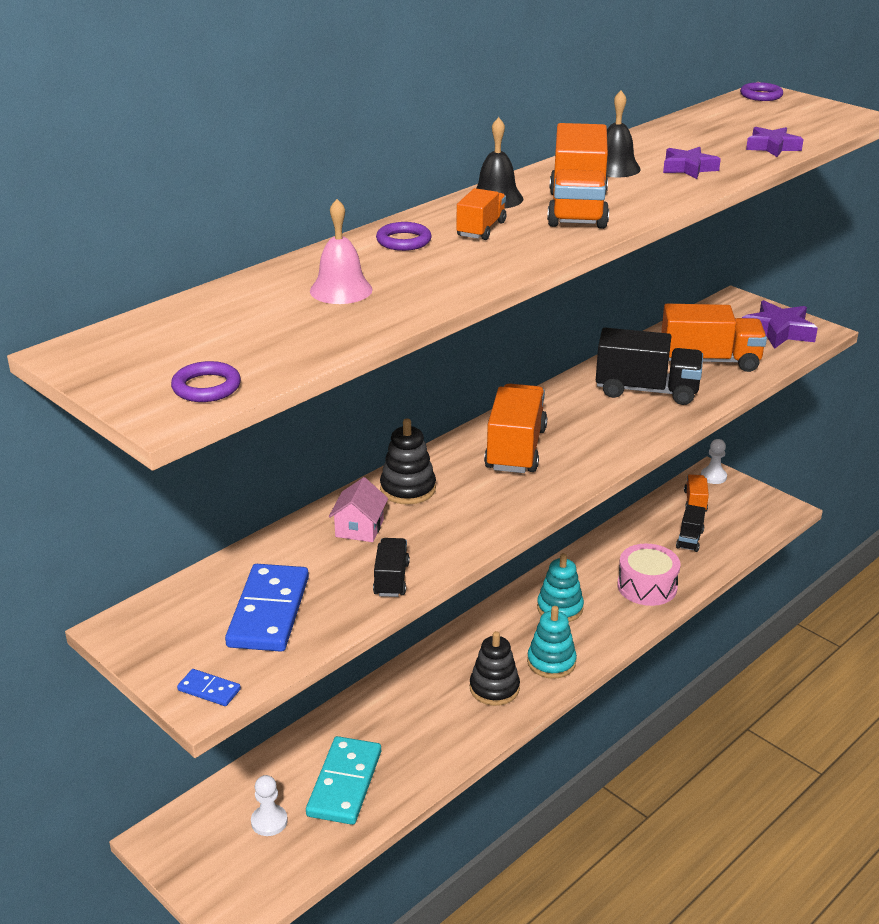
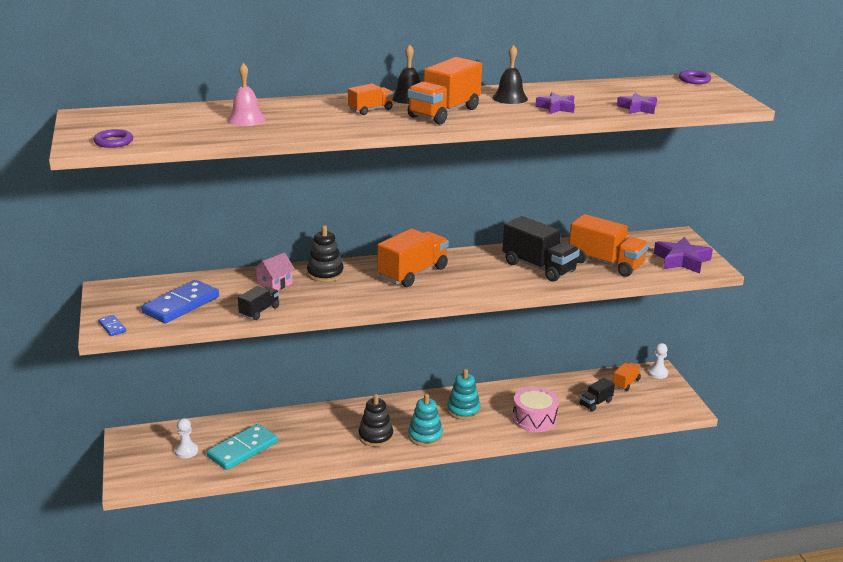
camera: 30 degrees right, 5 degrees down
purple ring [376,222,432,251] -> none

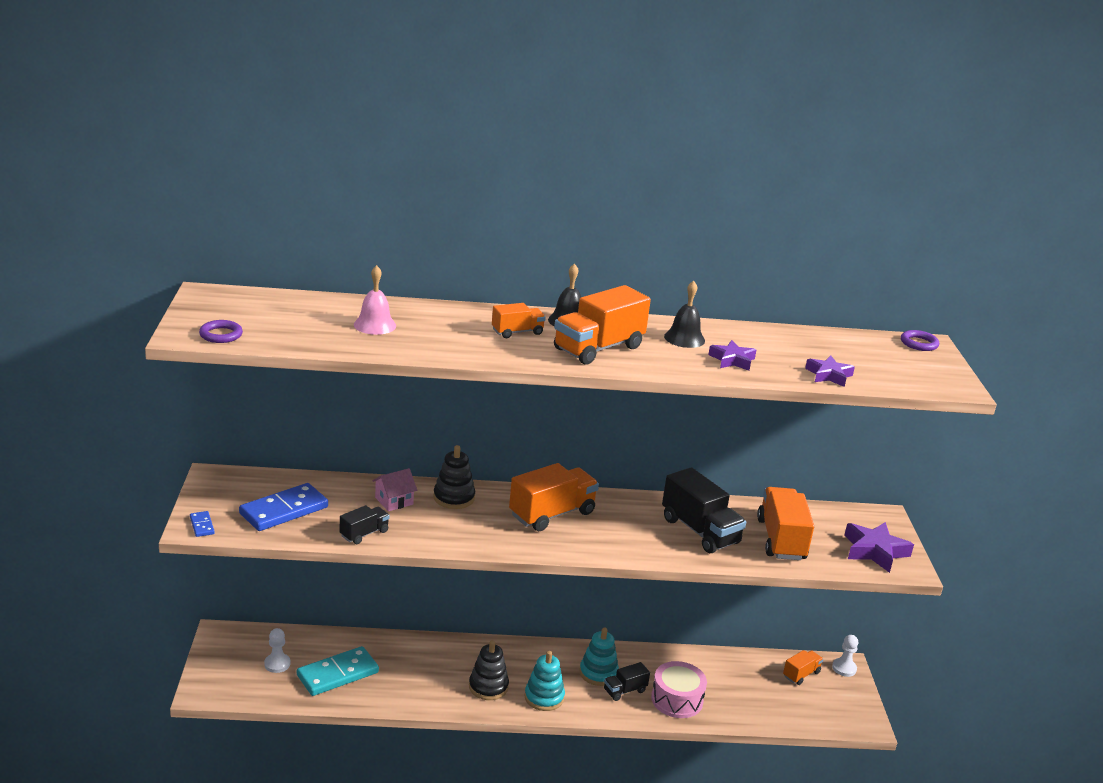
camera: 10 degrees right, 0 degrees up
orange truck [569,214,649,277] -> orange truck turned 135 degrees counterclockwise [757,487,814,560]
black truck [579,378,615,412] -> black truck moved to [604,662,650,701]

